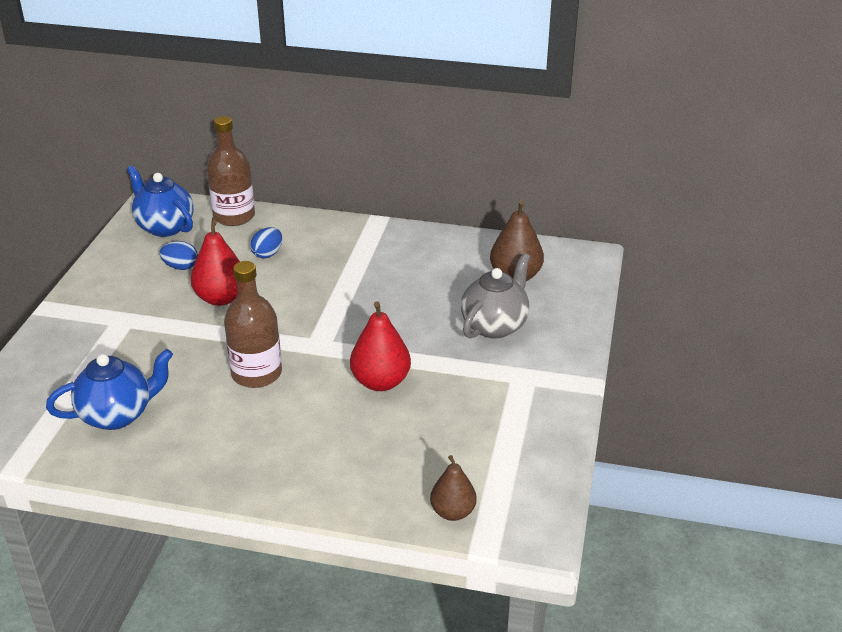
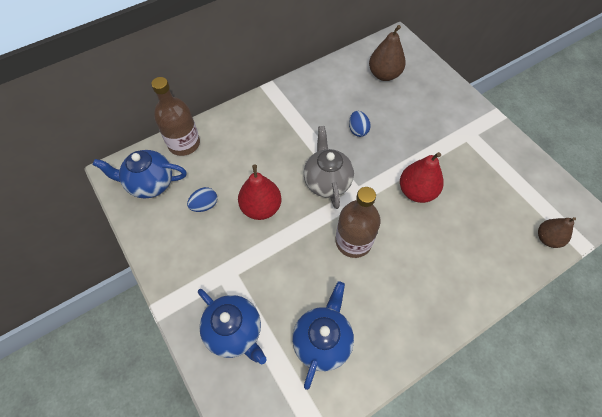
camera: 45 degrees left, 25 degrees up
blue egg [250,227,282,259] -> blue egg moved to [349,111,371,137]
grey teapot [461,253,530,339] -> grey teapot moved to [304,126,354,209]
none -> blue teapot [198,289,267,364]

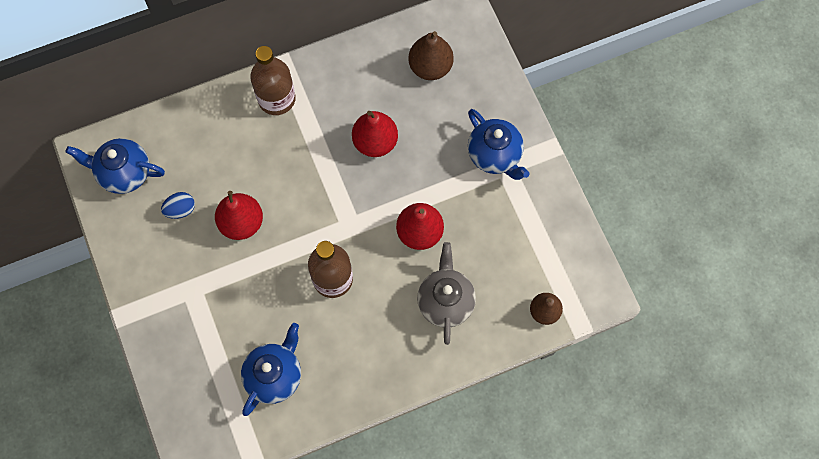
camera: 10 degrees right, 10 degrees up
brown bottle [151,77,200,156] -> brown bottle moved to [250,46,296,115]
blue teapot [198,289,267,364] -> blue teapot moved to [468,109,529,180]
grey teapot [304,126,354,209] -> grey teapot moved to [417,242,476,345]
blue egg [349,111,371,137] -> red pear [352,111,398,157]

